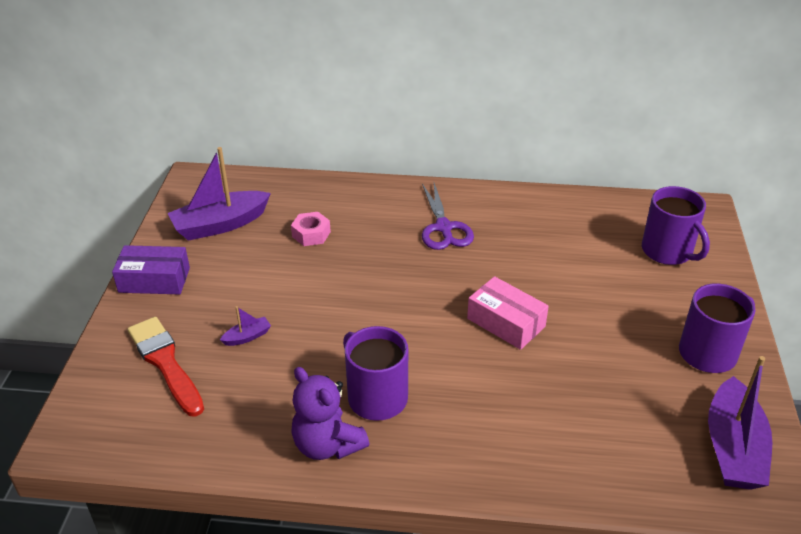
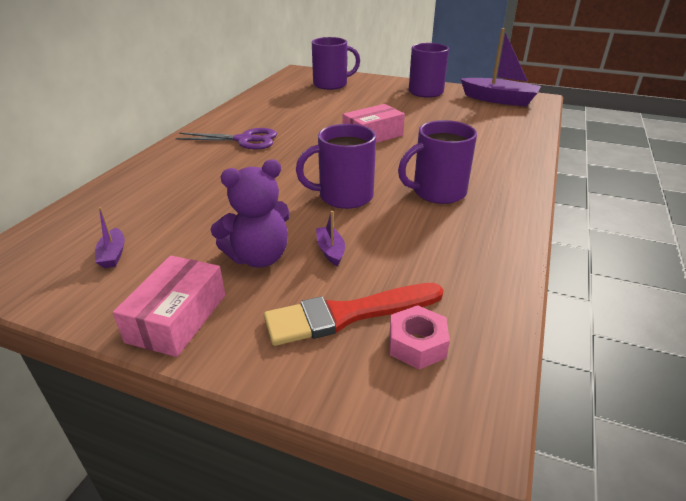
camera: 75 degrees left, 5 degrees down
purple box [112,245,190,294] -> pink box [113,255,225,357]
purple boat [167,147,271,241] -> purple boat [95,207,125,268], size x0.44
pink nut [291,212,331,246] -> pink nut moved to [390,305,450,369]
purple teddy bear [291,367,369,460] -> purple teddy bear moved to [210,159,290,268]
none -> purple mug [296,124,376,209]

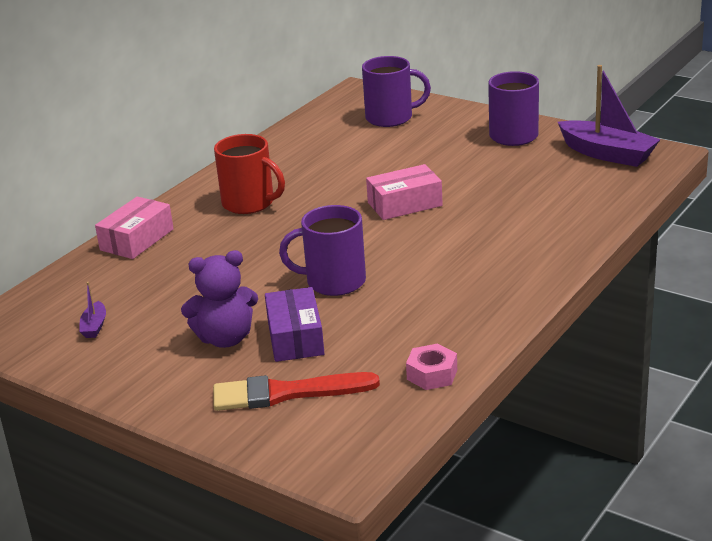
camera: 15 degrees right, 5 degrees down
pink box [113,255,225,357] -> pink box moved to [95,196,174,259]
purple scissors [176,128,277,149] -> red mug [214,134,285,214]
purple boat [316,211,345,266] -> purple box [265,287,325,362]
pink nut [390,305,450,369] -> pink nut moved to [406,343,457,390]
purple mug [398,120,477,204] -> none

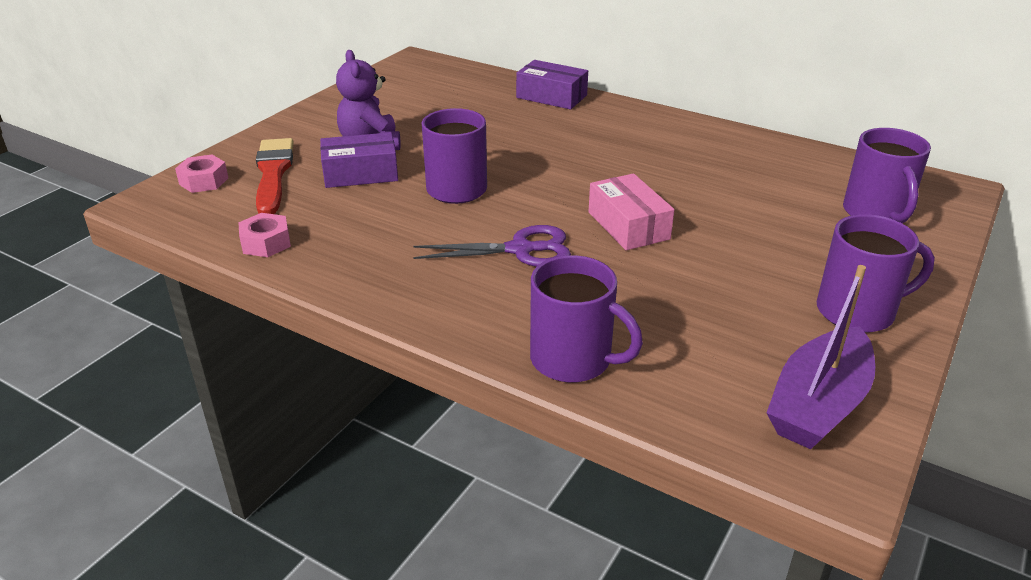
camera: 85 degrees right, 5 degrees up
purple boat [79,282,106,338] -> none
pink box [95,196,174,259] -> purple box [516,60,588,110]
red mug [214,134,285,214] -> none
none -> pink nut [175,155,228,193]
none -> purple scissors [413,225,571,267]
none -> purple mug [530,255,643,383]

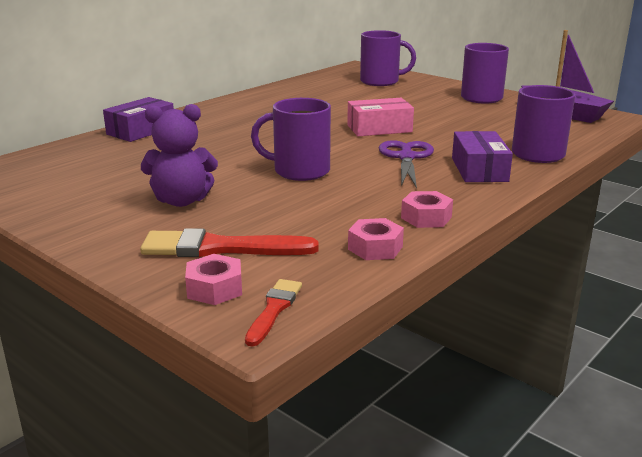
camera: 80 degrees left, 10 degrees down
purple box [320,132,398,188] -> purple box moved to [452,131,513,182]
none -> red brush [245,279,302,347]
none -> pink nut [401,191,453,228]

